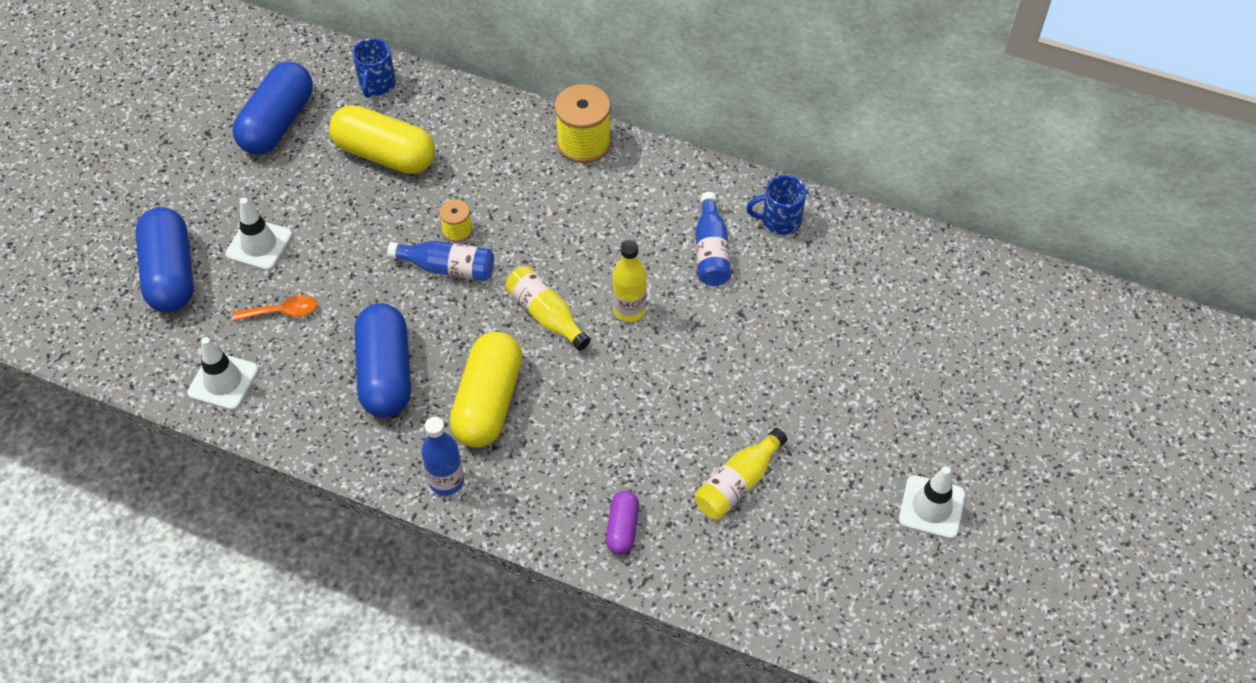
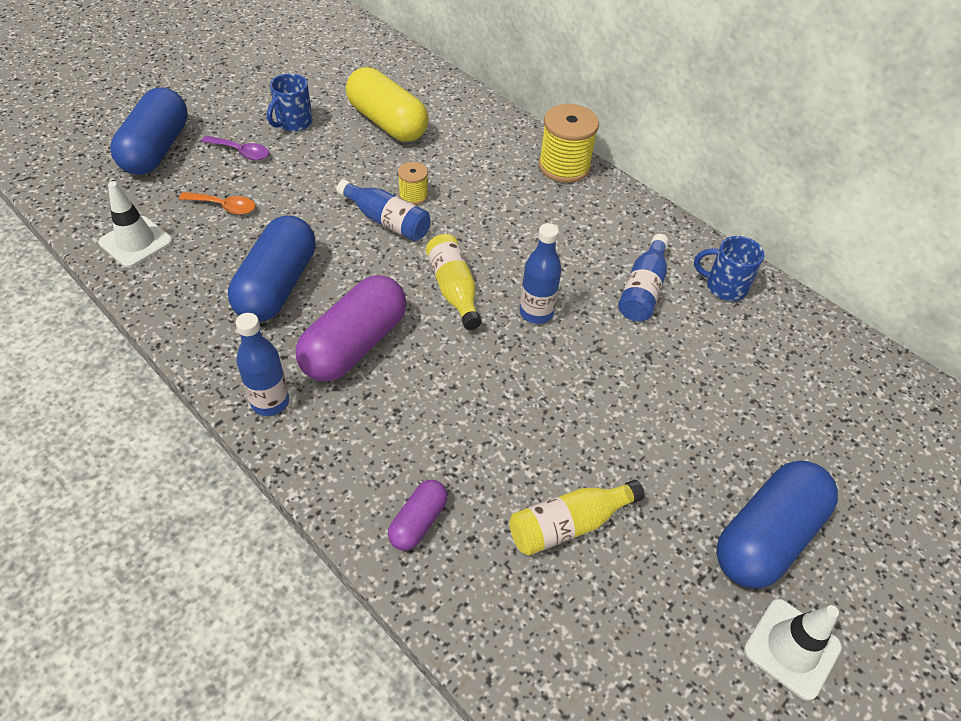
camera: 20 degrees right, 5 degrees down
white traffic cone [225,198,292,271] -> purple spoon [201,136,269,160]
blue capsule [233,62,313,154] -> blue capsule moved to [716,460,838,589]
blue mug [352,38,396,98] -> blue mug moved to [267,74,313,132]
yellow capsule [450,331,522,448] -> purple capsule [296,275,407,382]
yellow bottle [613,240,646,322] -> blue bottle [520,223,562,324]

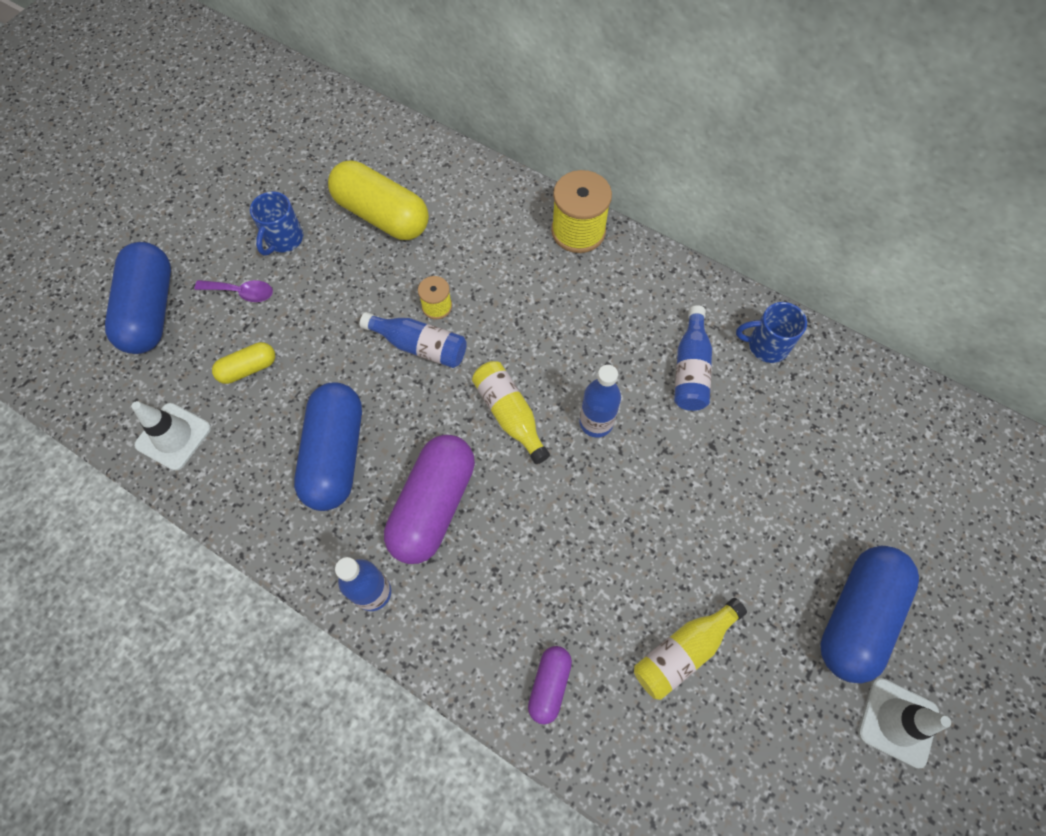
camera: 10 degrees left, 15 degrees up
orange spoon [179,192,256,215] -> yellow capsule [212,342,275,384]

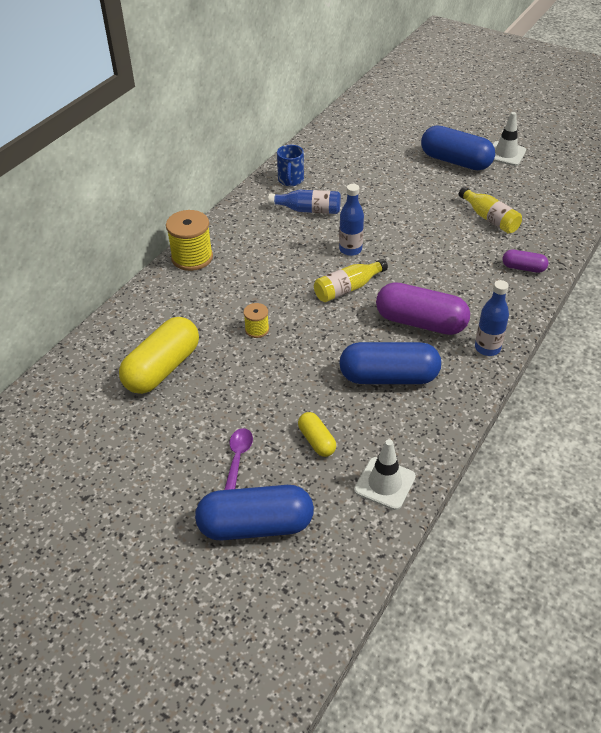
camera: 90 degrees left, 20 degrees down
blue mug [250,192,303,255] -> none
blue bottle [360,312,467,368] -> none

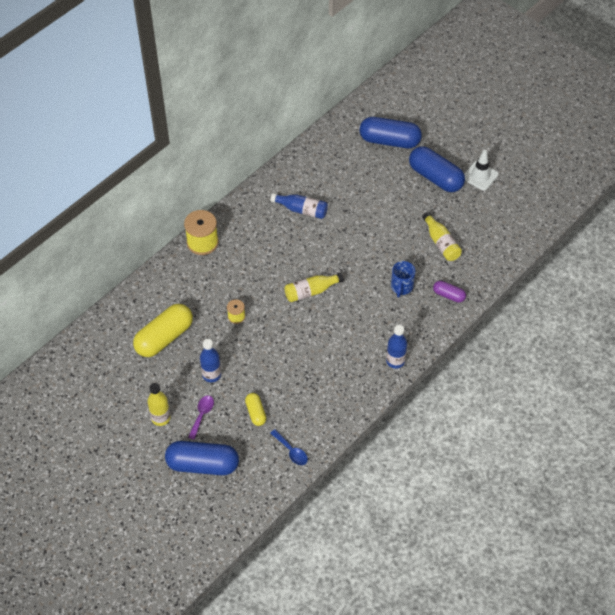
camera: 10 degrees right, 10 degrees up
blue mug [277,145,304,186] -> blue mug moved to [391,261,415,298]
blue bottle [339,184,364,256] -> blue bottle moved to [200,339,221,382]
blue capsule [339,342,441,384] -> blue capsule moved to [360,117,422,148]
white traffic cone [354,439,416,510] -> blue spoon [270,429,308,465]
purple capsule [376,282,470,335] -> none
none -> yellow bottle [147,383,171,426]

